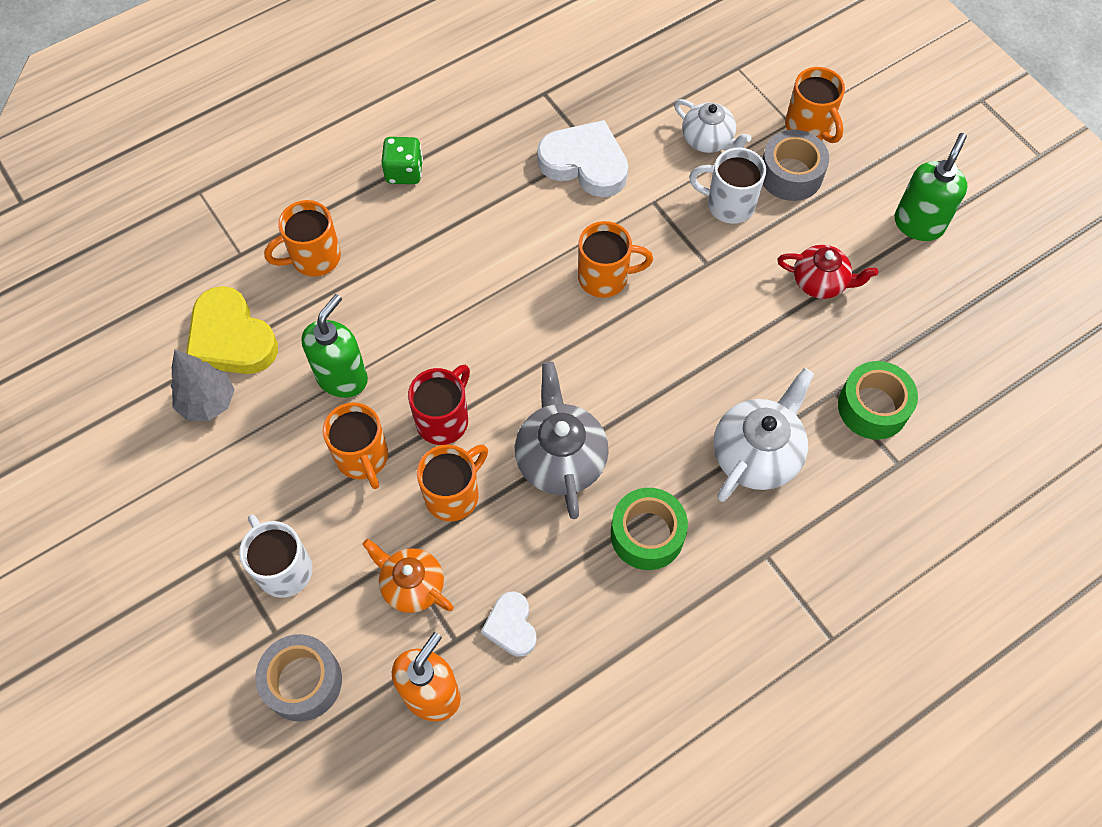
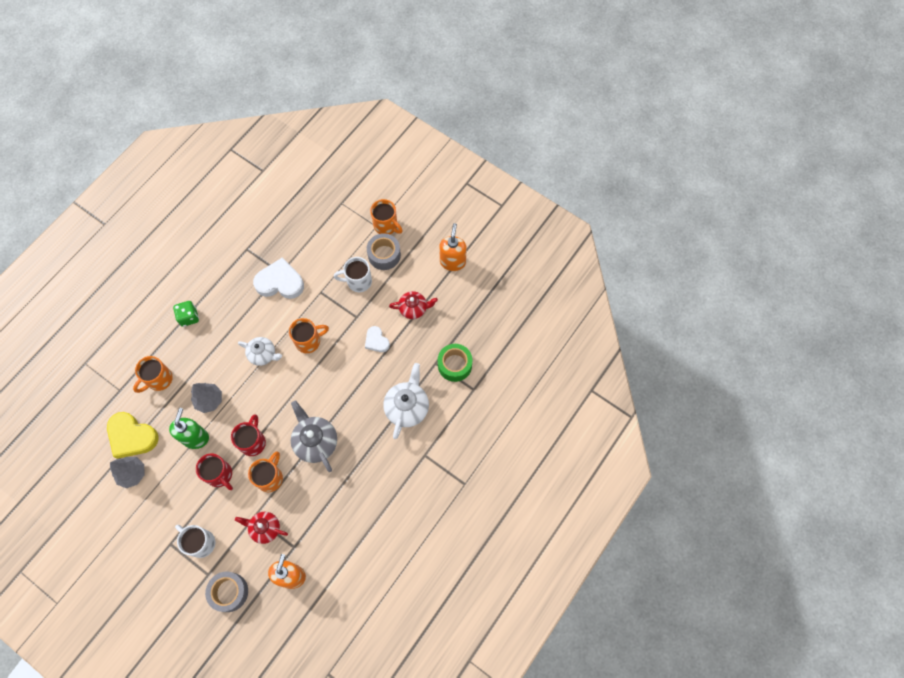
camera: 20 degrees left, 5 degrees up
orange mug [323,402,388,489] -> red mug [196,454,233,490]
orange teapot [362,539,454,613] -> red teapot [235,512,288,544]
white heart [481,591,537,657] -> white heart moved to [365,326,390,352]
green tape [611,488,688,570] -> none
white teapot [674,99,752,153] -> white teapot moved to [238,337,282,366]
green soap dispenser [895,133,967,241] -> orange soap dispenser [439,223,467,271]
none -> grey tree [191,383,222,413]

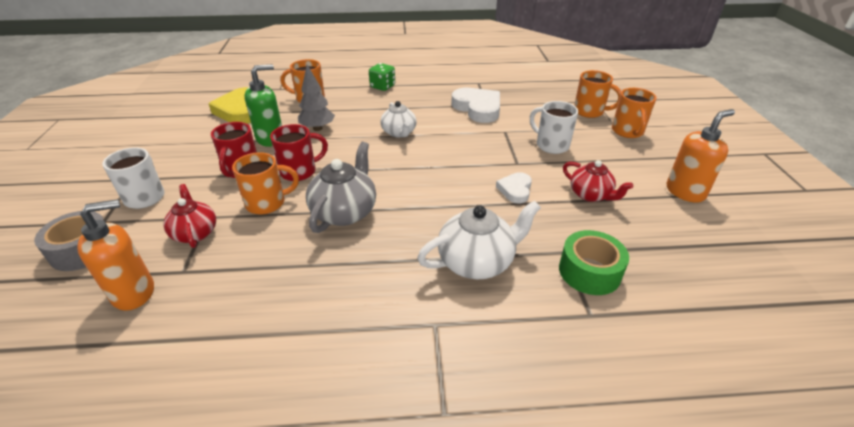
camera: 50 degrees right, 30 degrees down
grey tree [110,457,145,488] -> none
orange mug [289,318,329,353] -> orange mug moved to [574,70,621,118]
grey tape [367,233,401,270] -> none

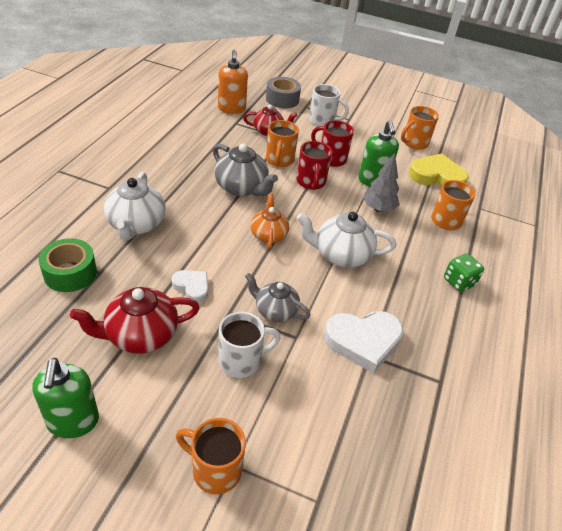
camera: 110 degrees right, 5 degrees up
white teapot [380,101,416,137] -> white teapot [297,212,396,267], size x1.51
red teapot [563,160,633,202] -> red teapot [70,287,200,354], size x1.51
orange mug [574,70,621,118] -> orange mug moved to [401,106,439,150]
orange soap dispenser [667,109,735,203] -> green soap dispenser [32,358,99,438]
none -> grey teapot [245,273,311,322]
none -> orange teapot [251,193,289,249]

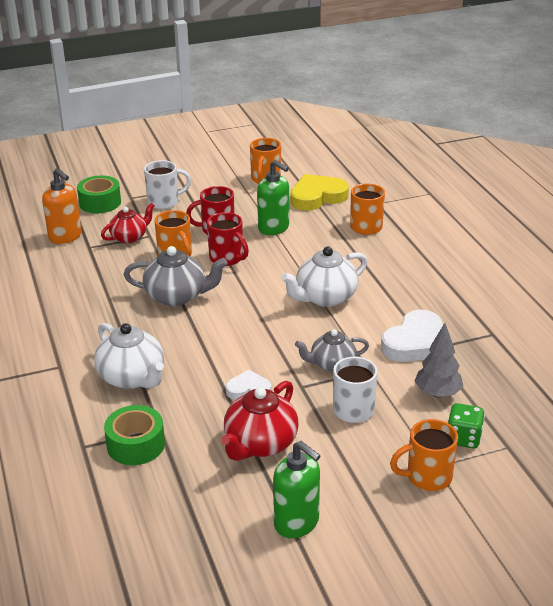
camera: 35 degrees left, 10 degrees down
orange teapot [251,193,289,249] -> none
grey tape [266,77,301,108] -> green tape [77,176,121,213]
grey tree [363,153,400,212] -> grey tree moved to [414,323,463,398]
green dice [444,253,484,292] -> green dice moved to [447,403,485,448]

